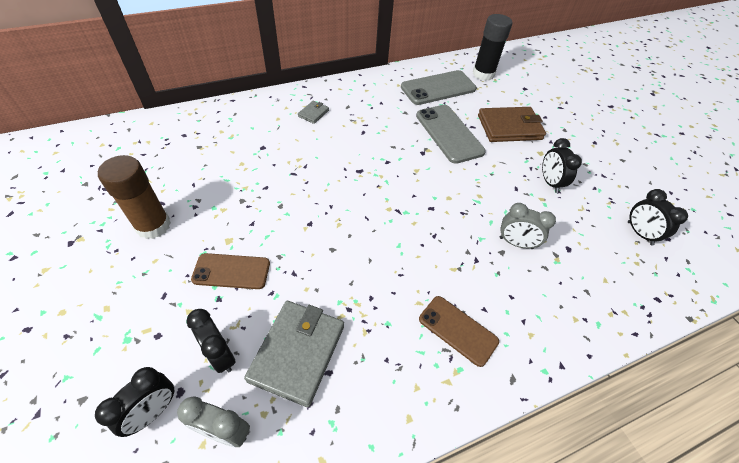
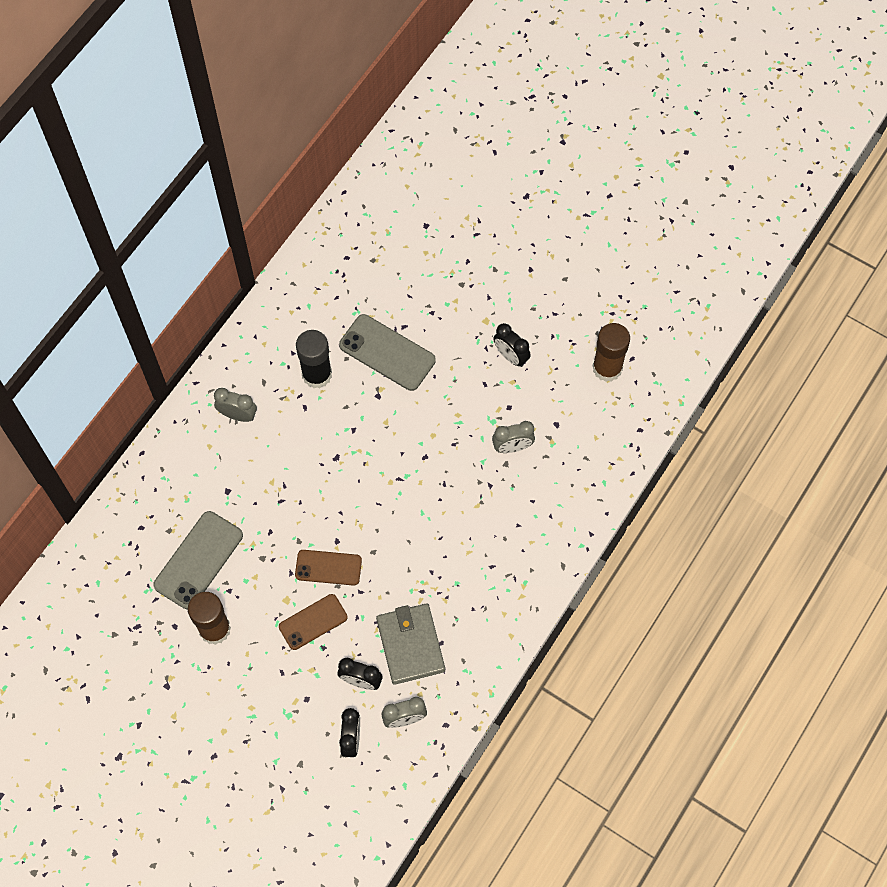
camera: 30 degrees left, 15 degrees up
grey wallet [298,101,329,124] -> grey clock [214,388,257,422]
grey phone [401,70,476,105] -> grey phone moved to [153,511,243,609]
brown phone [419,296,499,367] -> brown phone moved to [295,550,362,586]
black glue stick [473,14,512,81] -> black glue stick moved to [296,330,332,388]
brown wallet [478,107,546,142] -> none
black clock [628,189,688,245] -> brown glue stick [592,323,630,382]

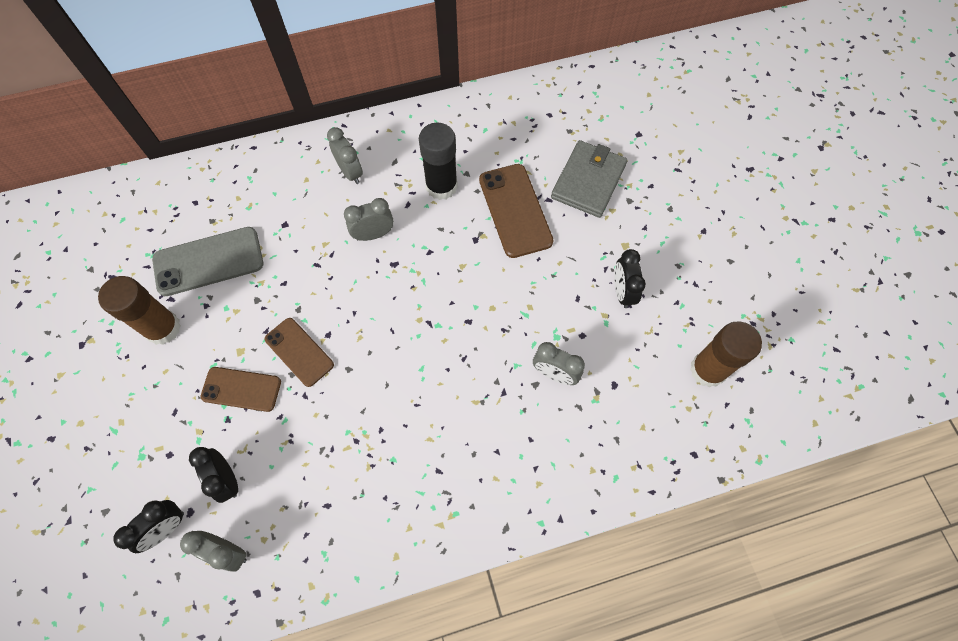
camera: 40 degrees right, 0 degrees up
grey phone [339,314,436,391] -> brown phone [479,164,554,258]
grey wallet [376,604,445,685] -> grey wallet moved to [551,140,628,218]
none -> grey clock [344,198,394,241]

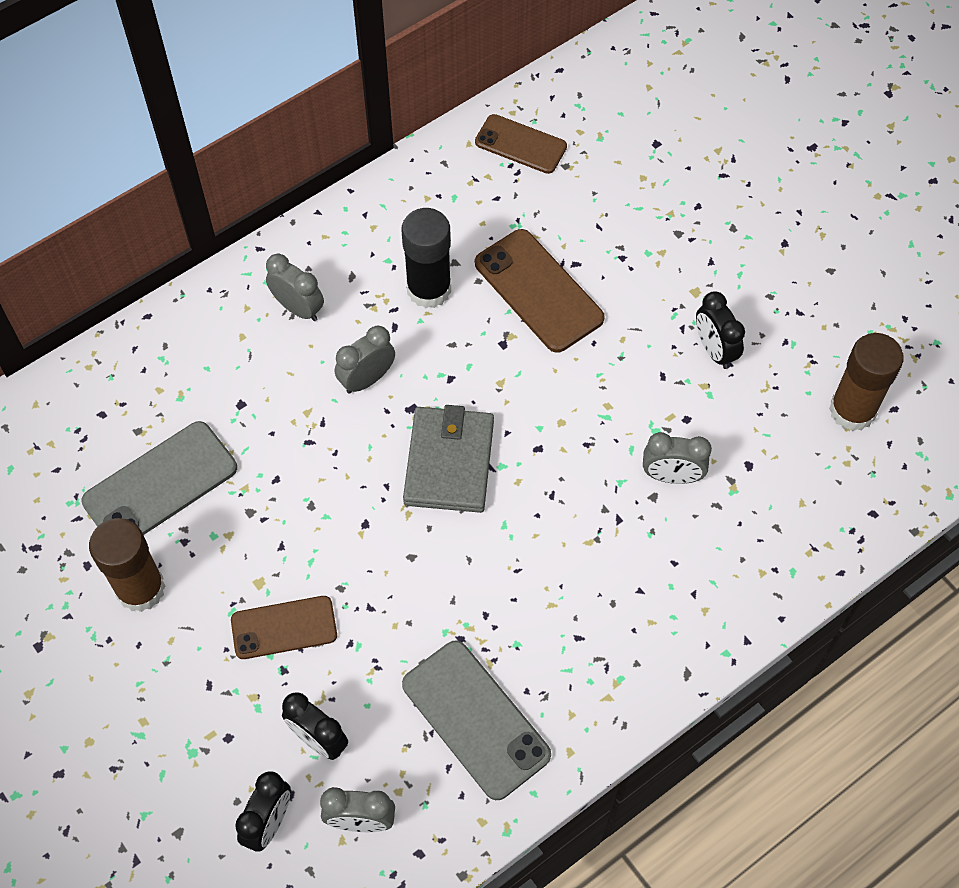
camera: 20 degrees left, 5 degrees down
brown phone [264,318,334,387] -> brown phone moved to [475,114,567,174]
grey wallet [551,140,628,218] -> grey wallet moved to [403,405,494,513]
none -> grey phone [402,641,551,800]

